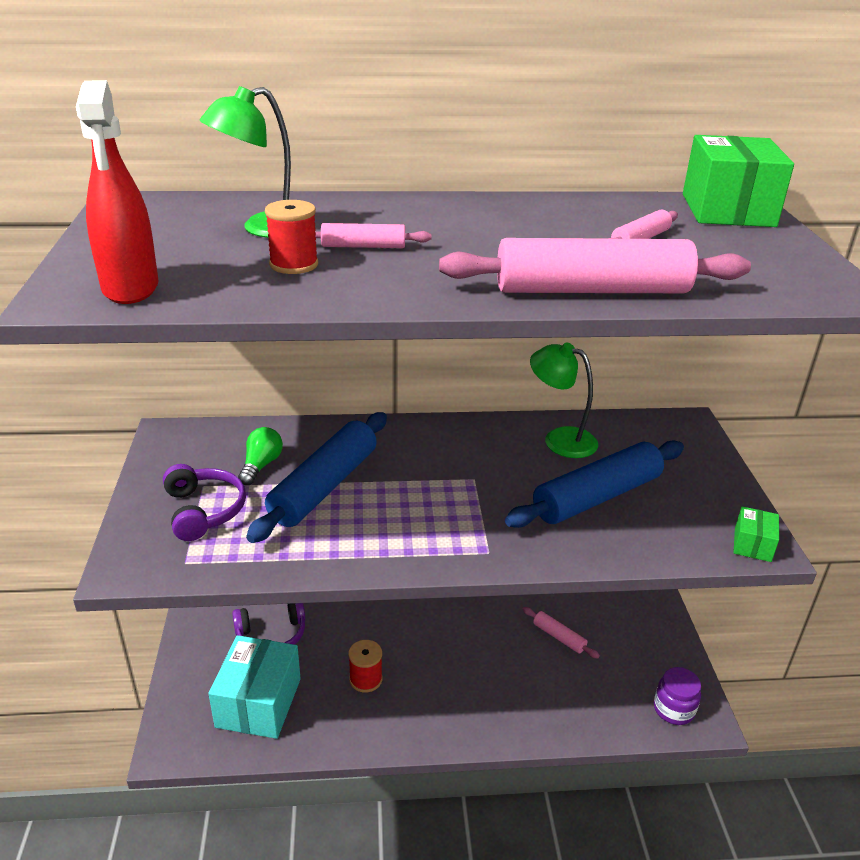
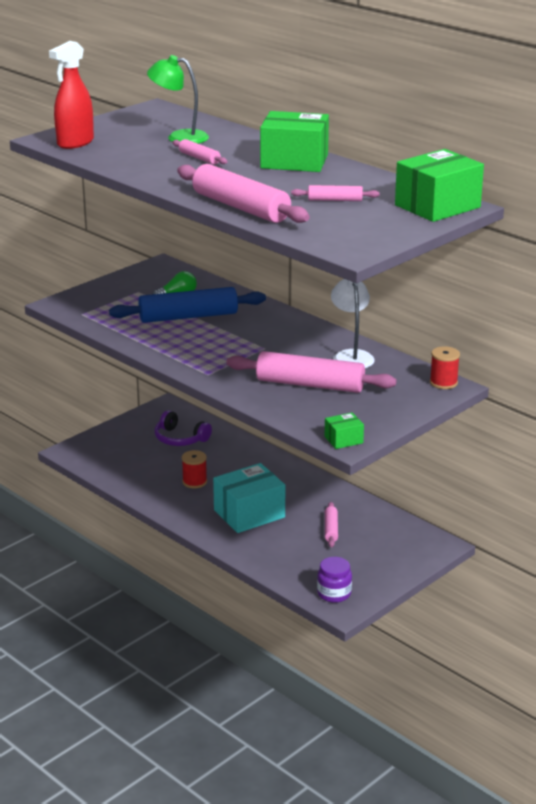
camera: 50 degrees right, 5 degrees down
purple headphones [163,464,246,541] -> none
turquoise box [208,635,301,739] -> turquoise box moved to [213,463,285,533]
red spool [265,200,318,274] -> red spool moved to [430,346,460,389]
blue rolling pin [505,440,684,528] -> pink rolling pin [226,351,397,393]
green lamp [530,342,598,458] -> white lamp [331,279,375,368]
none -> green box [260,111,329,172]

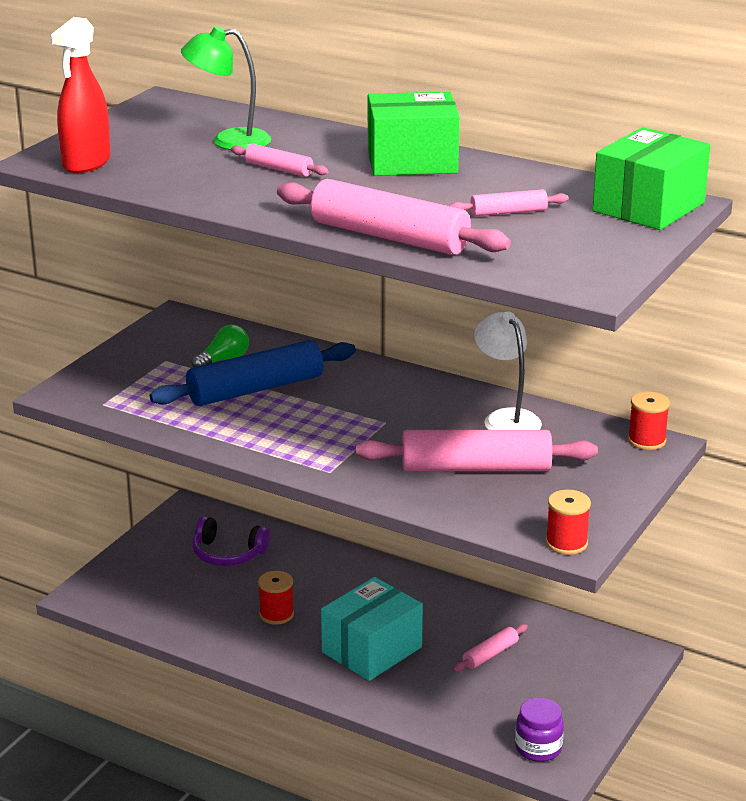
camera: 15 degrees left, 0 degrees up
green box [325,412,364,449] -> red spool [546,490,591,555]
pink rolling pin [325,502,338,547] -> pink rolling pin turned 60 degrees clockwise [453,624,528,672]

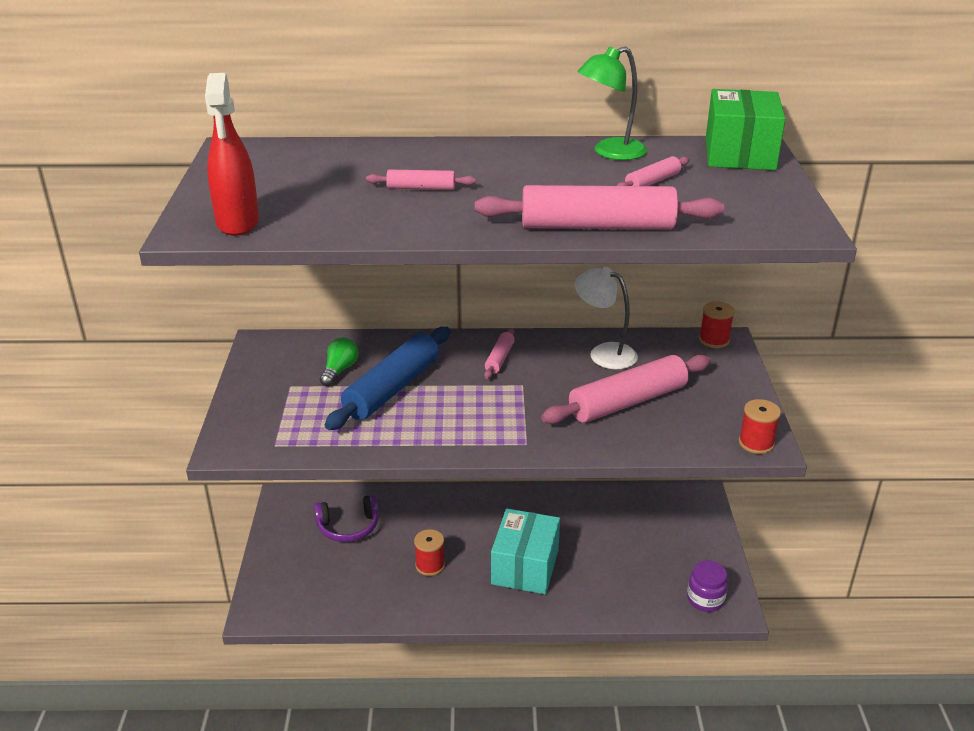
camera: 30 degrees left, 5 degrees up
green lamp [181,26,271,150] -> green lamp moved to [577,46,647,160]
green box [368,92,460,176] -> none
pink rolling pin [453,624,528,672] -> pink rolling pin moved to [484,328,515,379]

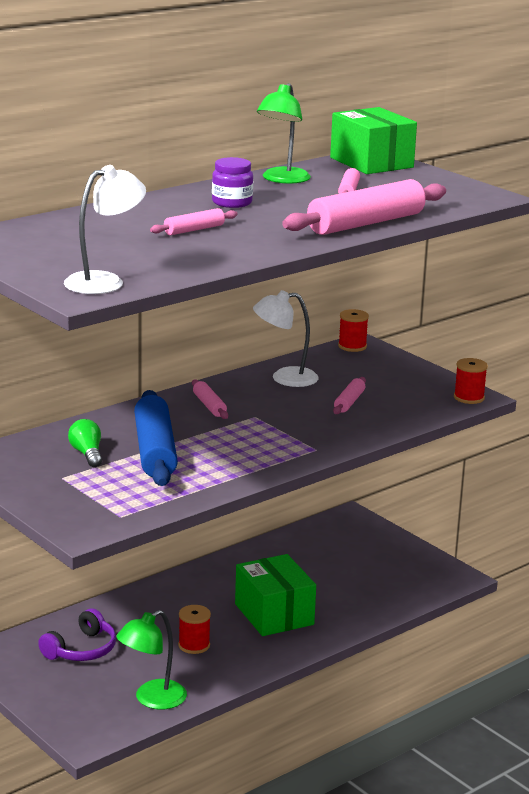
camera: 40 degrees left, 10 degrees down
red spray bottle [205,73,259,236] -> white lamp [64,165,146,294]
turquoise box [491,509,560,594] -> green box [235,554,316,636]
pink rolling pin [541,355,711,424] -> pink rolling pin [333,377,366,414], size x0.48
purple jar [687,560,728,612] -> purple jar moved to [212,157,253,208]
none -> green lamp [116,610,187,710]

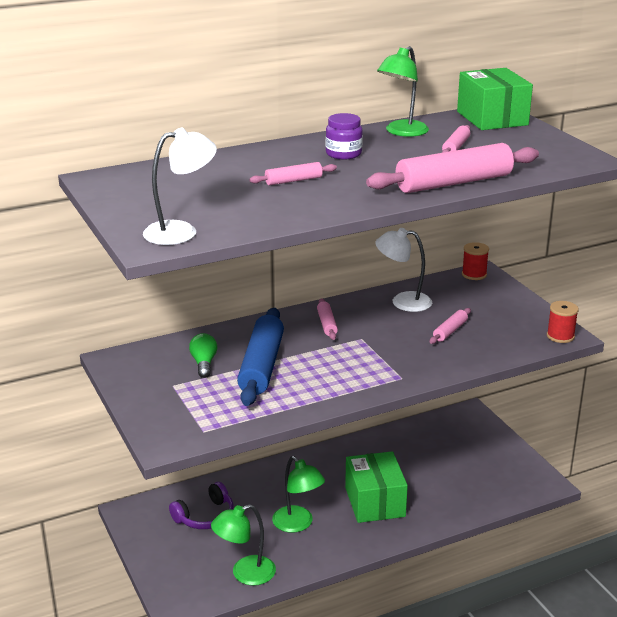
camera: 15 degrees right, 5 degrees up
red spool [178,605,211,654] -> green lamp [272,456,325,533]

